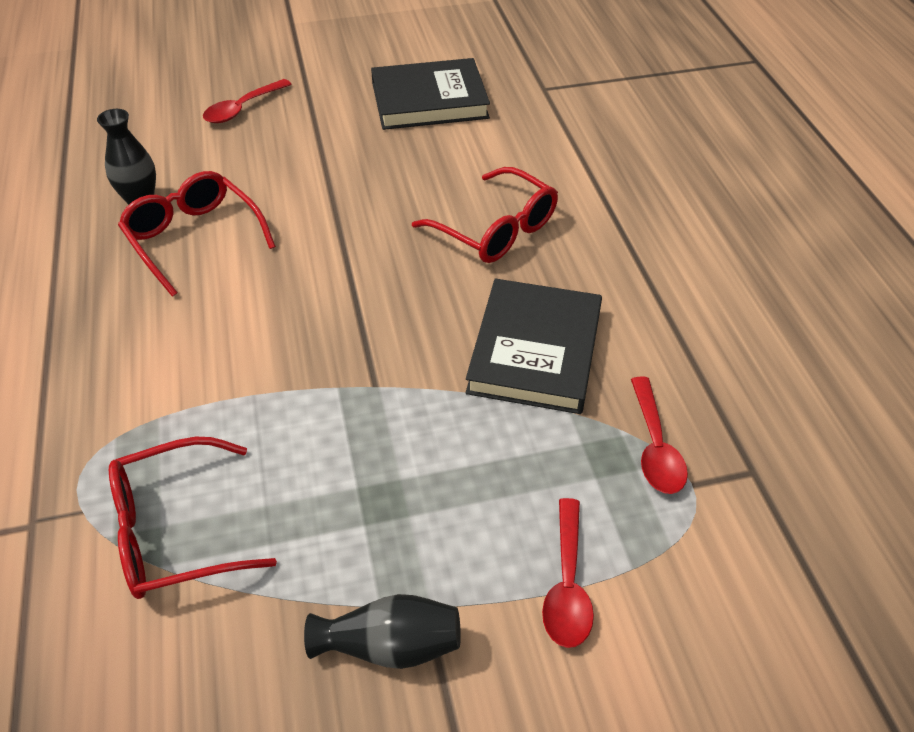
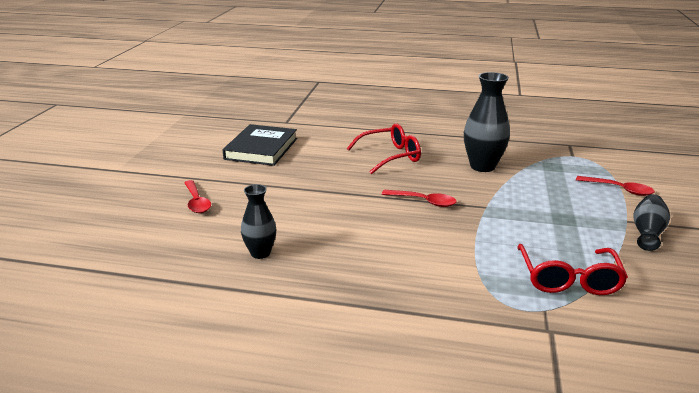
camera: 65 degrees left, 20 degrees down
red glasses [118,171,276,297] -> none
black book [466,279,602,414] -> black vase [464,72,510,172]
red spoon [631,376,688,494] -> red spoon moved to [382,190,457,207]

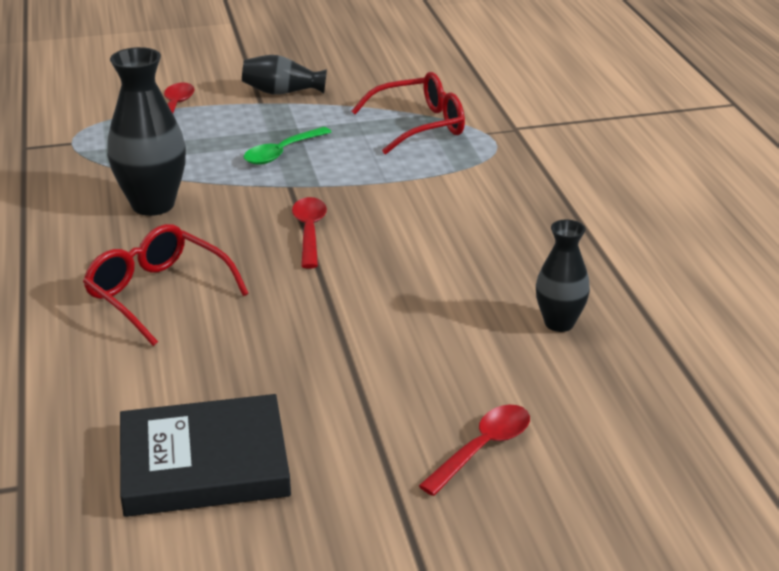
camera: 115 degrees left, 5 degrees up
none -> green spoon [243,127,331,165]

